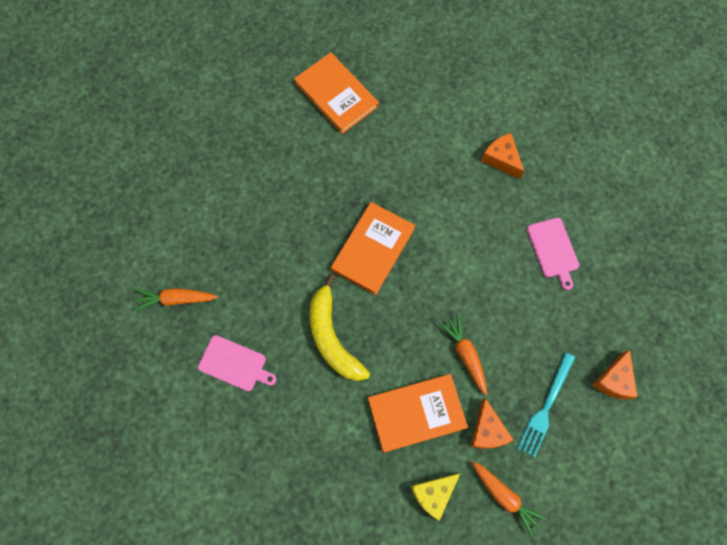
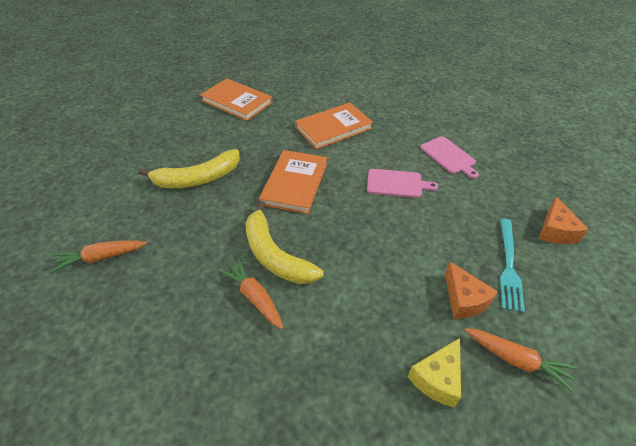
camera: 15 degrees left, 25 degrees down
pink cutting board [198,335,277,391] -> pink cutting board moved to [367,169,438,198]
orange book [368,374,468,453] -> orange book moved to [295,102,373,149]
orange carrot [439,314,487,395] -> orange carrot moved to [219,258,283,329]
orange cheese [481,133,524,179] -> none
none -> yellow banana [138,149,240,188]

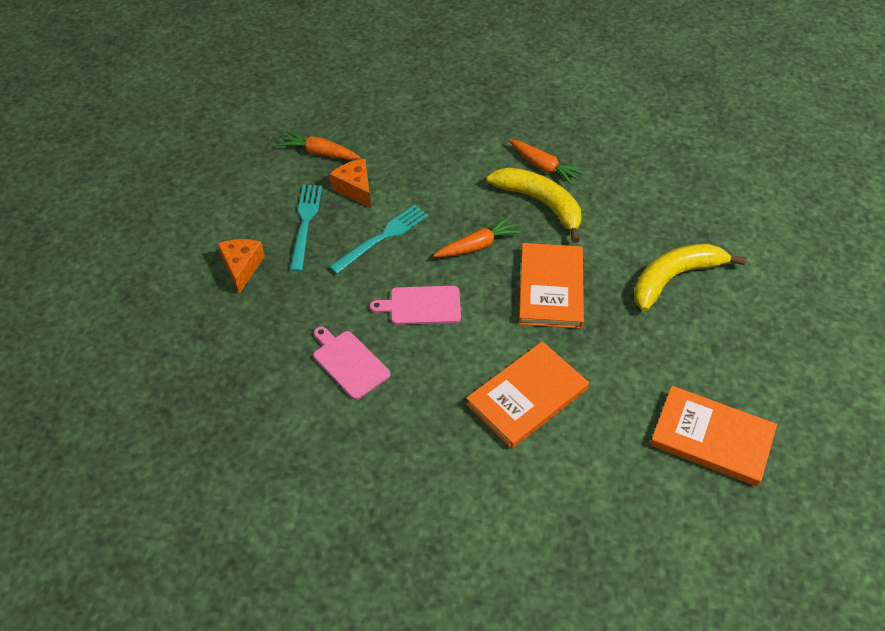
camera: 170 degrees right, 5 degrees up
orange carrot [51,241,147,273] -> orange carrot moved to [434,216,522,257]
yellow cheese [408,338,461,408] -> none
none -> turquoise fork [330,205,428,274]

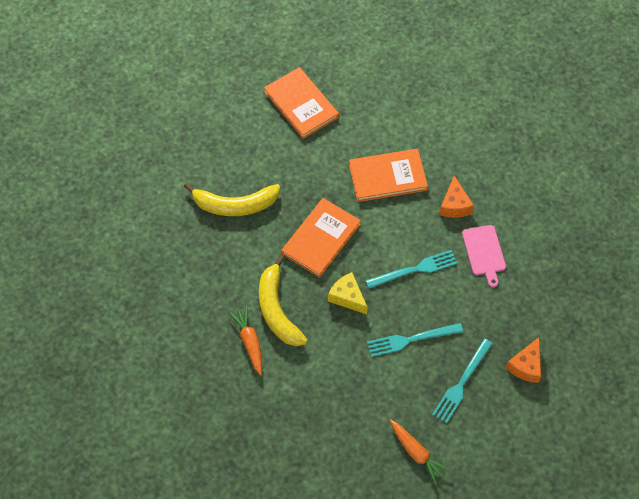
camera: 150 degrees left, 10 degrees up
orange cheese [330,159,371,208] -> orange cheese moved to [439,175,474,218]
pink cutting board [370,286,461,325] -> turquoise fork [366,250,457,289]
orange carrot [434,216,522,257] -> yellow cheese [328,272,368,314]

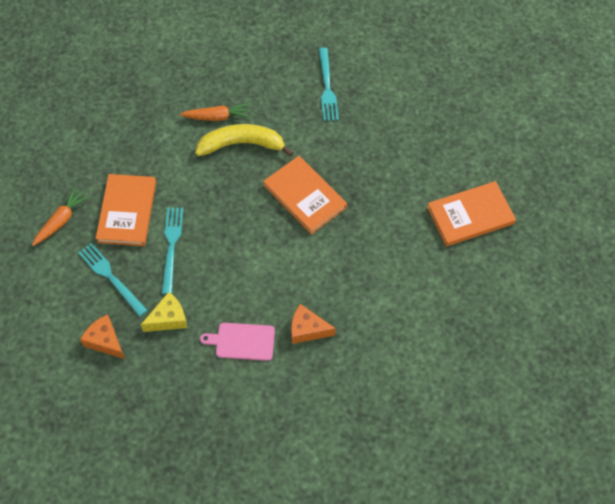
camera: 105 degrees right, 0 degrees up
yellow banana [184,183,280,216] -> none
yellow cheese [328,272,368,314] -> yellow cheese moved to [141,292,187,332]
orange book [349,149,428,202] -> orange book moved to [95,174,156,246]
turquoise fork [366,250,457,289] -> turquoise fork moved to [319,48,339,121]
orange carrot [390,420,451,485] -> orange carrot turned 150 degrees clockwise [32,187,90,246]

